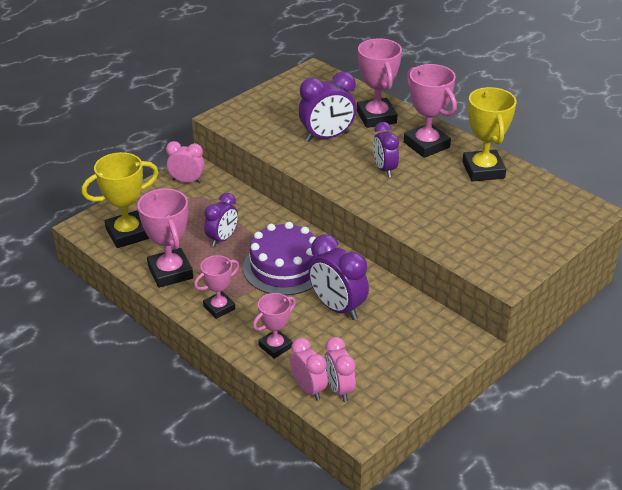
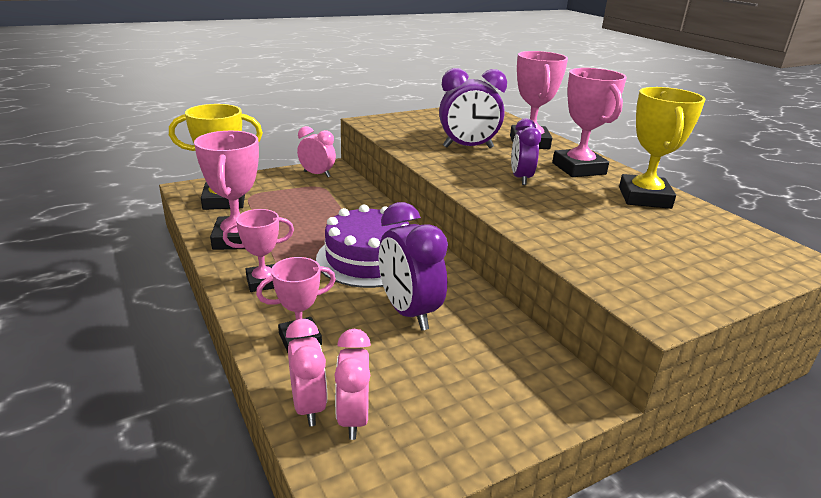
camera: 15 degrees right, 10 degrees down
purple clock [204,193,238,247] -> none

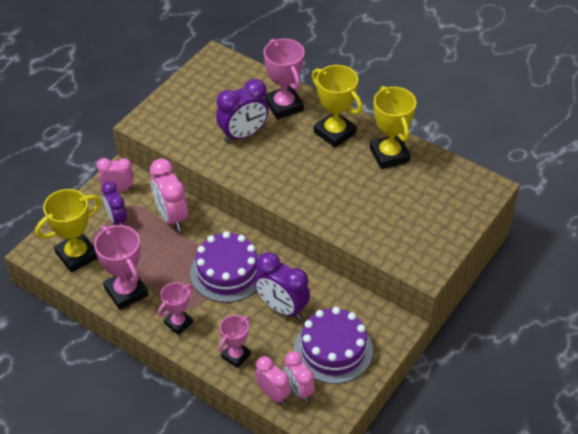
camera: 25 degrees left, 20 degrees up
purple clock [511,118,541,185] -> purple clock moved to [102,181,127,225]
pink trophy [552,68,627,177] -> yellow trophy [312,65,363,148]
none -> pink clock [150,158,188,231]
none -> purple cake [294,307,373,384]

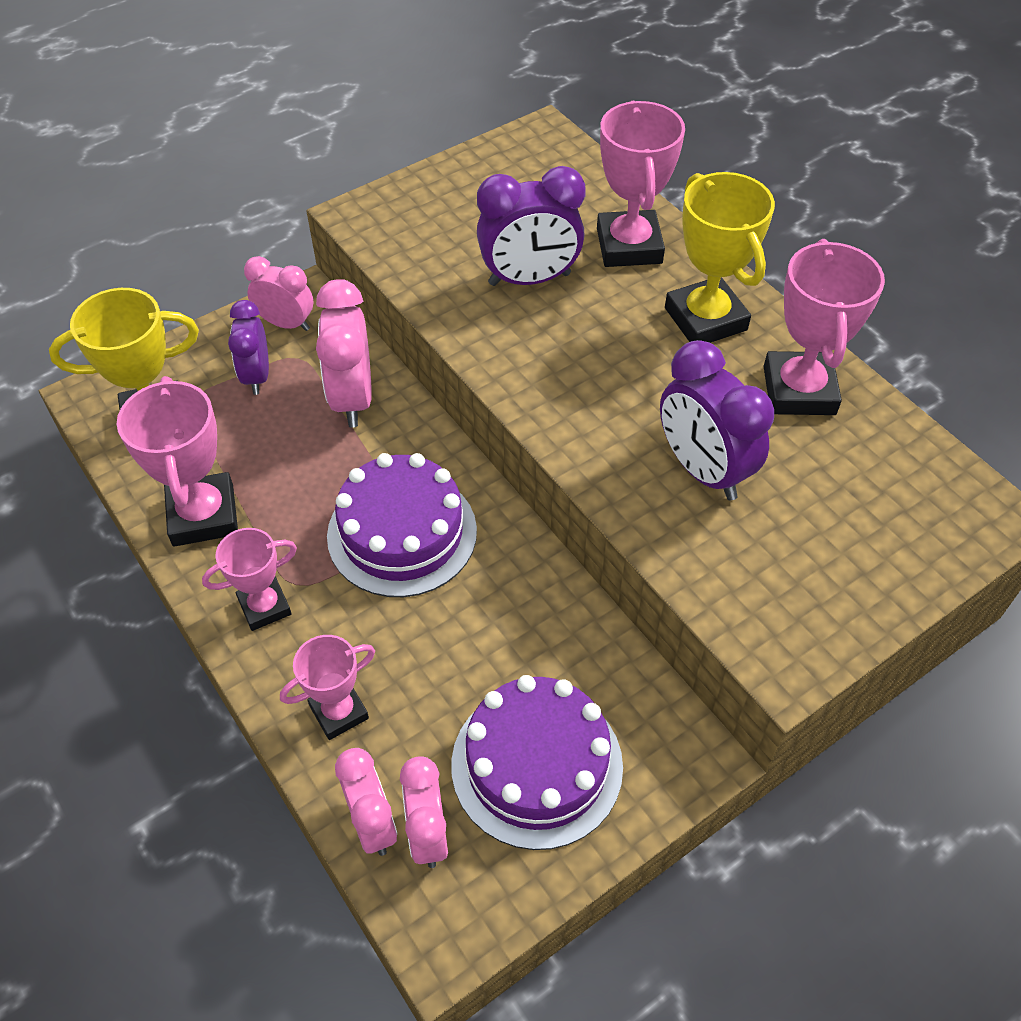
camera: 20 degrees right, 5 degrees up
purple clock [254,252,310,319] -> purple clock moved to [660,340,774,500]
yellow trophy [370,86,416,169] -> pink trophy [764,239,885,415]

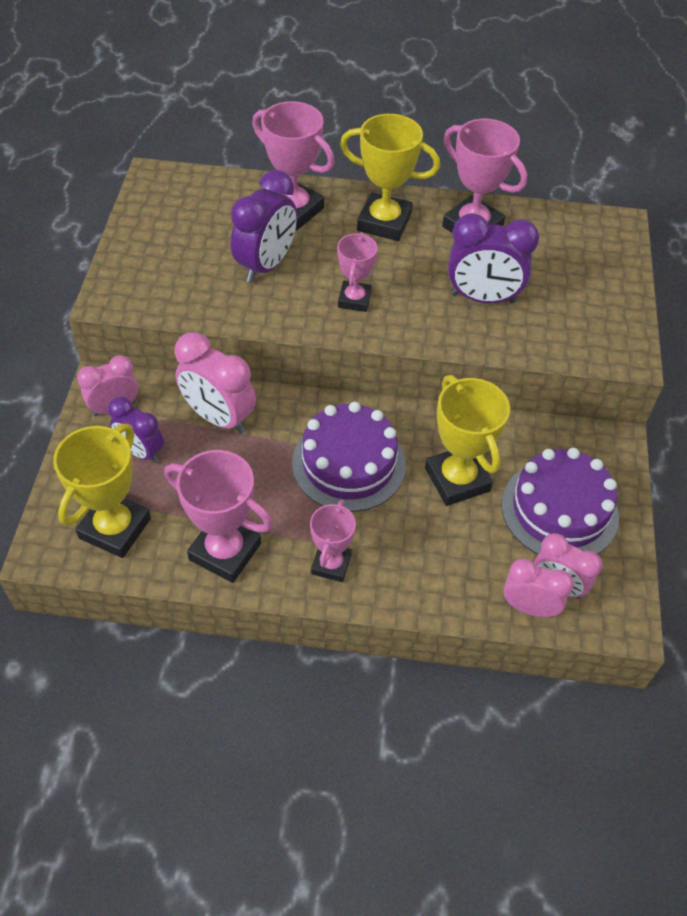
camera: 50 degrees left, 0 degrees up
pink trophy [280,635,375,740] -> pink trophy moved to [337,232,378,312]
none -> yellow trophy [425,375,510,506]

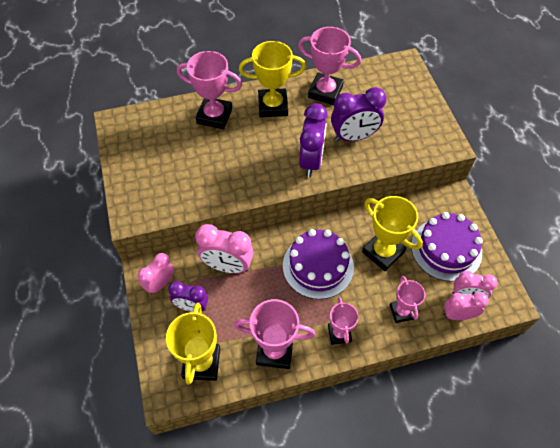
camera: 20 degrees left, 5 degrees up
purple clock [231,170,297,283] -> purple clock moved to [299,103,328,177]
pink trophy [337,232,378,312] -> pink trophy moved to [390,276,425,323]

